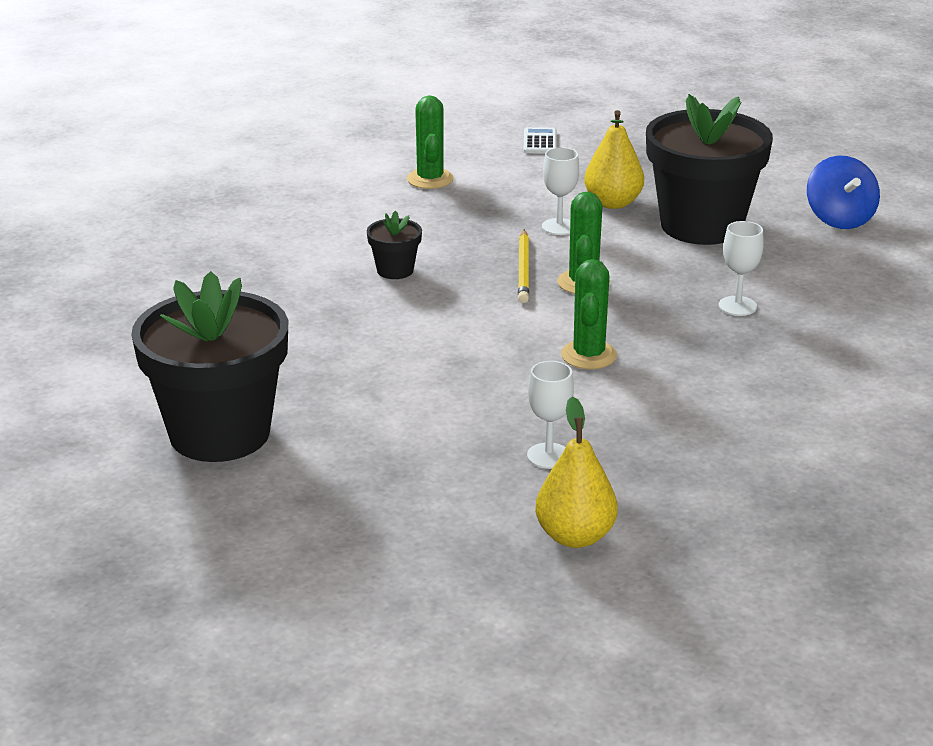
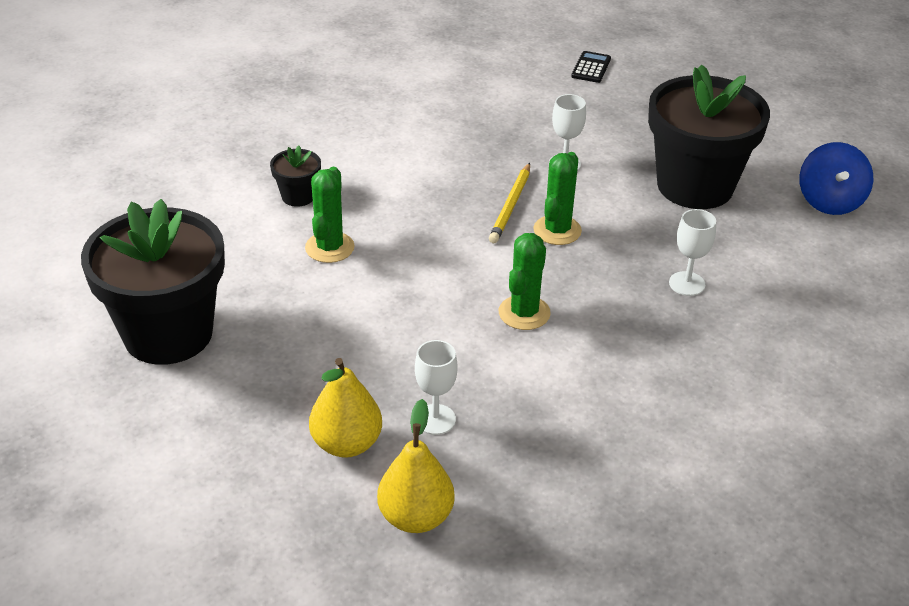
camera: 15 degrees right, 10 degrees up
black flower pot [367,211,422,279] -> black flower pot moved to [270,145,321,207]
green cactus [407,96,454,189] -> green cactus moved to [305,167,355,263]
white calculator [523,127,557,154] -> black calculator [571,51,611,83]
yellow pear [584,110,644,209] -> yellow pear moved to [309,358,382,458]

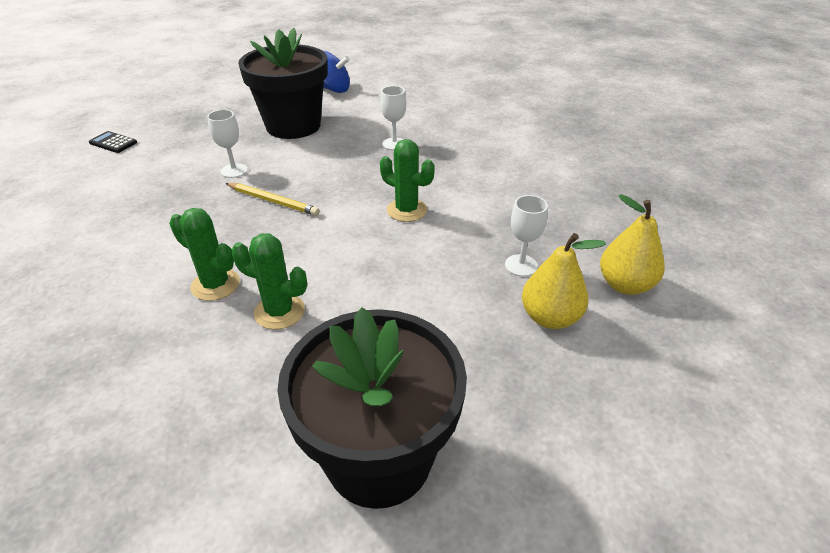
camera: 80 degrees left, 0 degrees up
black flower pot [270,145,321,207] -> none
green cactus [533,152,582,245] -> green cactus moved to [169,208,240,301]

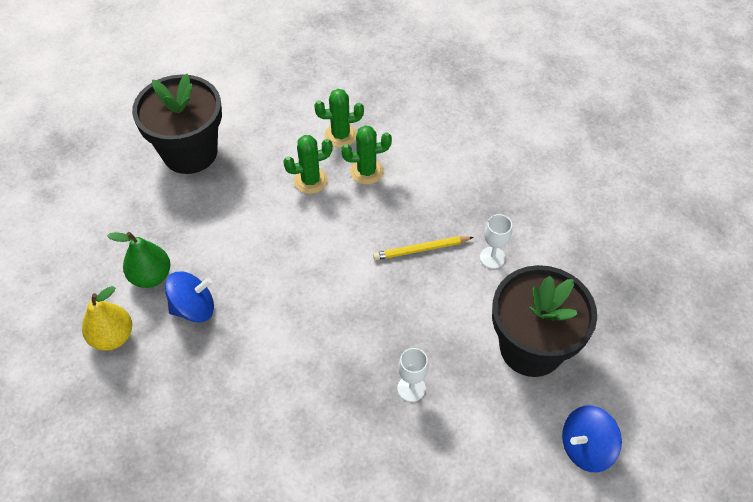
camera: 140 degrees right, 15 degrees up
black calculator [89,131,137,153] -> none
green cactus [380,139,435,222] -> green cactus moved to [314,89,364,148]
white goblet [505,195,548,277] -> blue spinning top [165,271,214,322]
yellow pear [522,233,606,329] -> green pear [107,232,170,288]

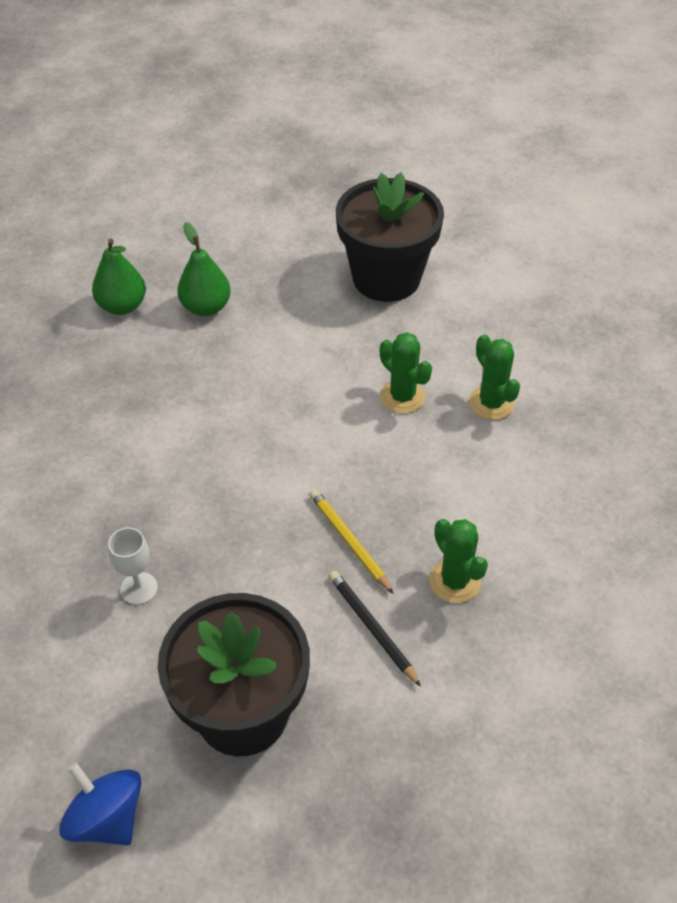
camera: 70 degrees right, 5 degrees down
yellow pear [82,286,132,351] -> green pear [92,239,146,315]
blue spinning top [165,271,214,322] -> none
green cactus [341,125,392,184] -> green cactus moved to [429,519,488,603]
white goblet [480,214,512,269] -> black pencil [329,571,421,687]

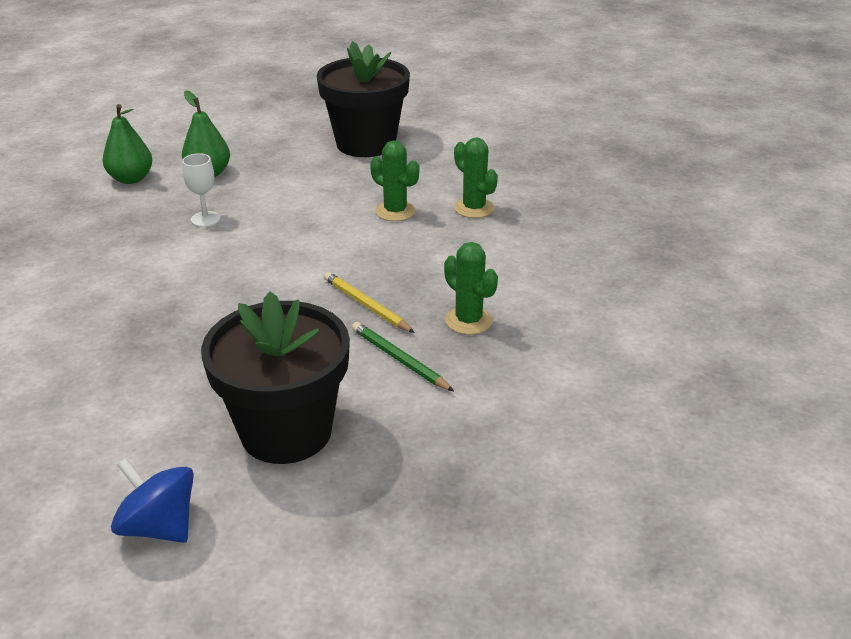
camera: 10 degrees left, 15 degrees down
white goblet [108,527,158,605] -> white goblet moved to [182,153,221,227]
black pencil [329,571,421,687] -> green pencil [352,322,454,391]

